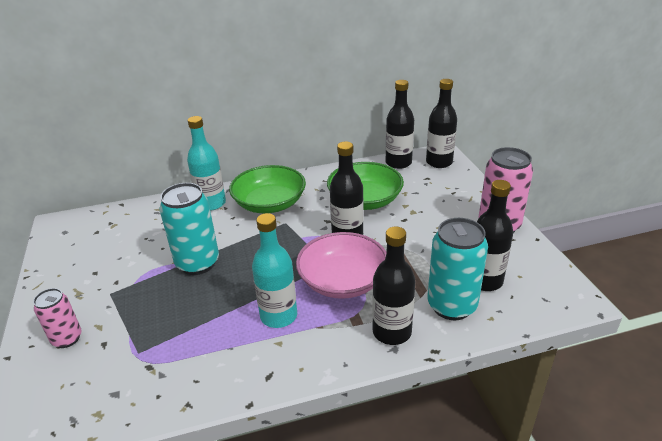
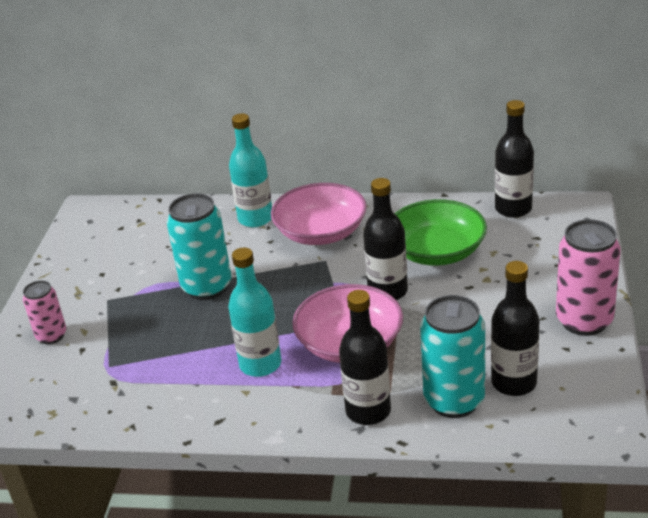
camera: 25 degrees right, 0 degrees up
green bowl [229,165,306,213] -> pink bowl [271,183,367,245]
black bottle [426,79,457,168] -> none

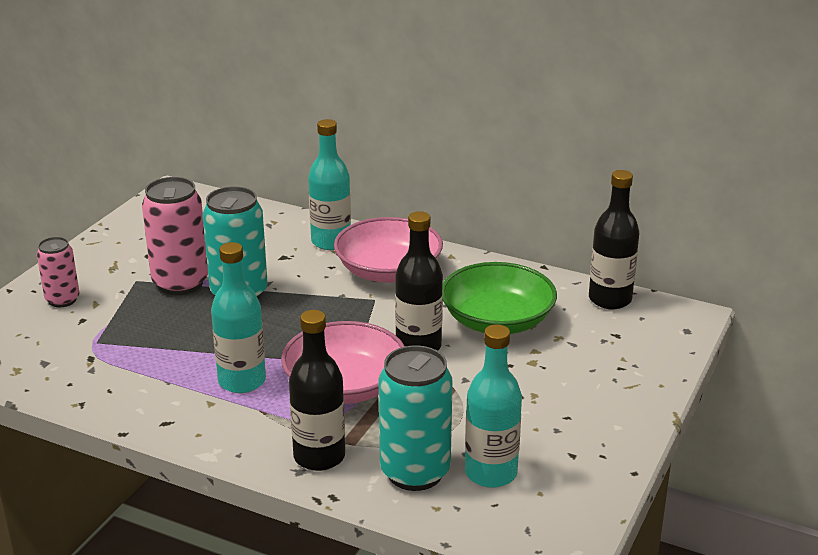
camera: 15 degrees right, 5 degrees down
black bottle [491,261,540,396] -> turquoise bottle [465,324,522,488]
pink can [556,219,621,336] -> pink can moved to [142,177,208,295]

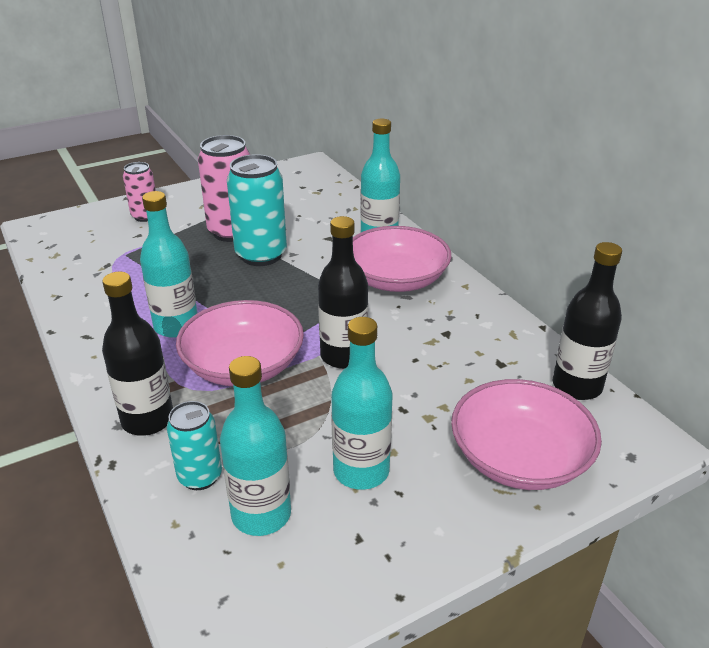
camera: 35 degrees right, 5 degrees up
turquoise can [379,346,453,491] -> turquoise can [167,401,222,490], size x0.59
green bowl [442,262,557,334] -> none
none -> turquoise bottle [331,317,392,490]
none -> pink bowl [451,379,602,490]

